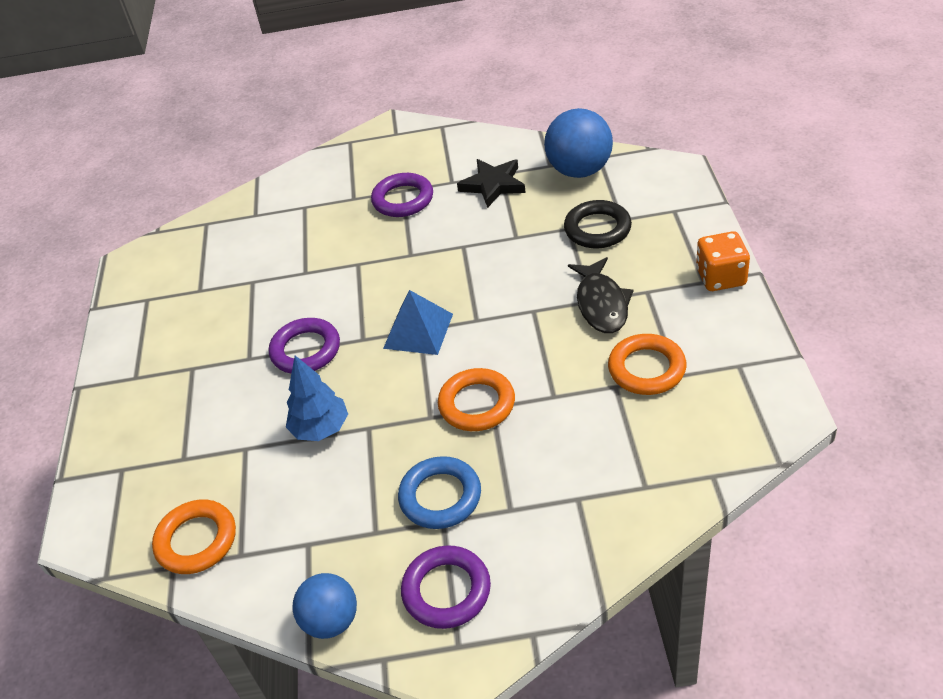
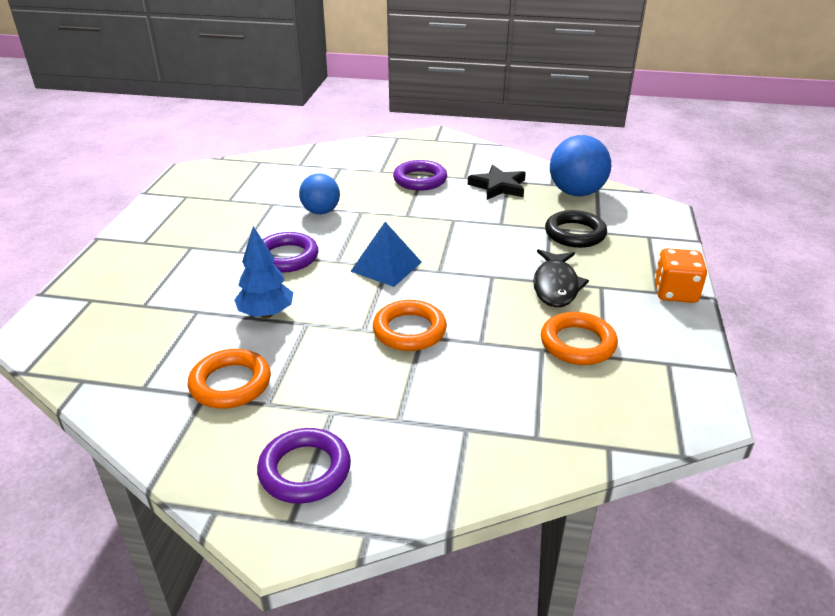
camera: 10 degrees right, 10 degrees down
orange ring [152,499,236,574] -> orange ring moved to [188,349,271,409]
blue ball [292,573,357,639] -> blue ball moved to [299,173,340,214]
blue ring [398,456,481,529] -> none

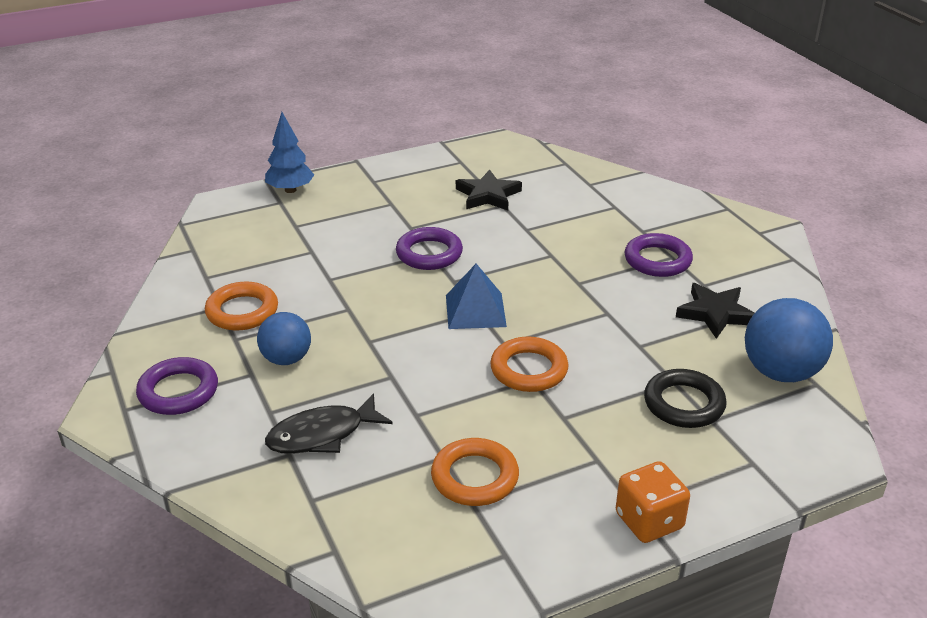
camera: 55 degrees right, 0 degrees up
blue tree [235,226,293,318] -> blue tree moved to [265,112,314,193]
blue ball [299,173,340,214] -> blue ball moved to [257,312,311,365]
orange ring [373,300,447,351] -> orange ring moved to [490,337,569,392]
black fish [533,249,589,308] -> black fish moved to [265,393,393,454]
none -> black star [456,169,522,211]

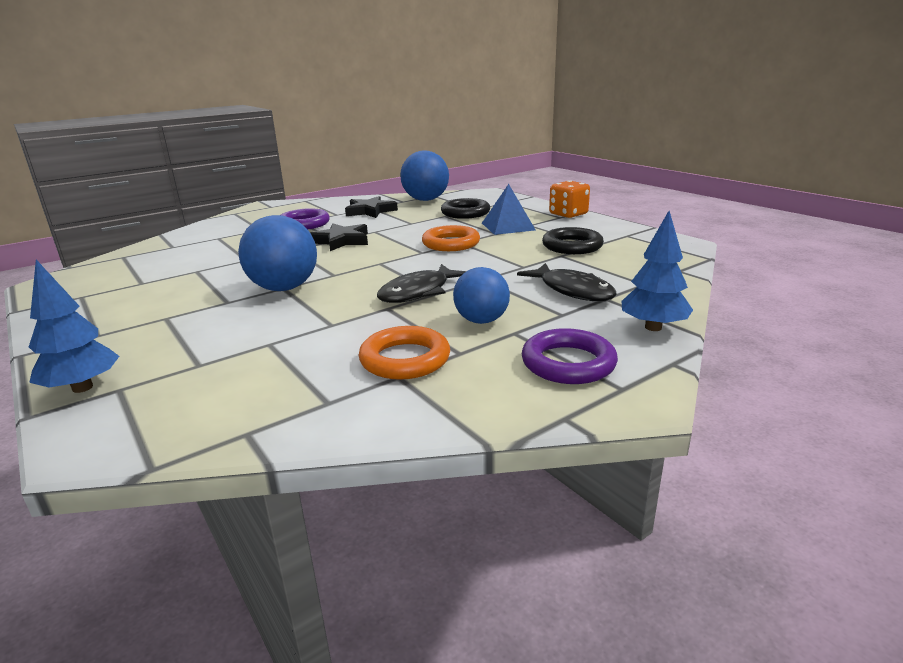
camera: 100 degrees left, 10 degrees down
purple ring [396,227,463,270] -> blue ball [238,215,317,291]
orange ring [431,438,519,506] -> black ring [542,227,604,254]
blue pyramid [446,264,507,329] -> blue pyramid moved to [482,184,535,235]
black star [456,169,522,211] -> black star moved to [310,223,368,251]
none -> black fish [377,264,467,303]
none -> blue tree [621,211,693,331]

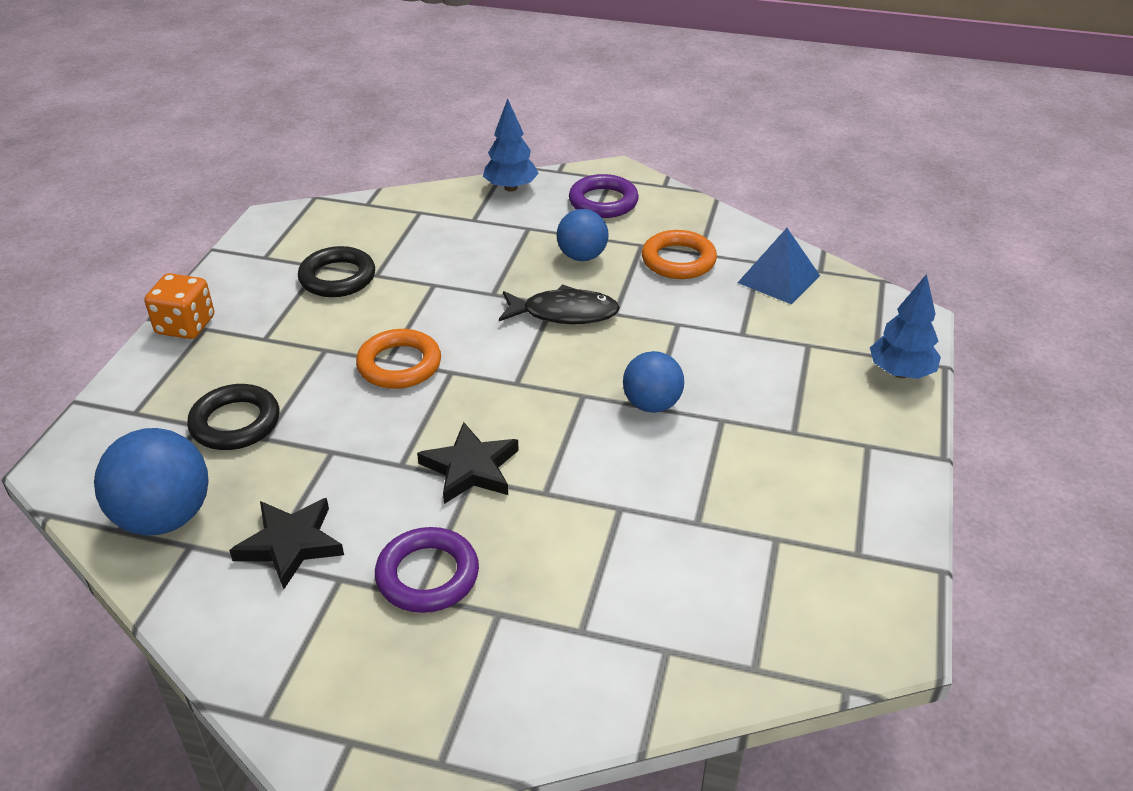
camera: 130 degrees left, 15 degrees up
blue ball [238,215,317,291] -> blue ball [623,351,684,413], size x0.65
blue pyramid [482,184,535,235] -> blue pyramid moved to [738,228,820,304]
black fish [517,263,617,301] -> none

